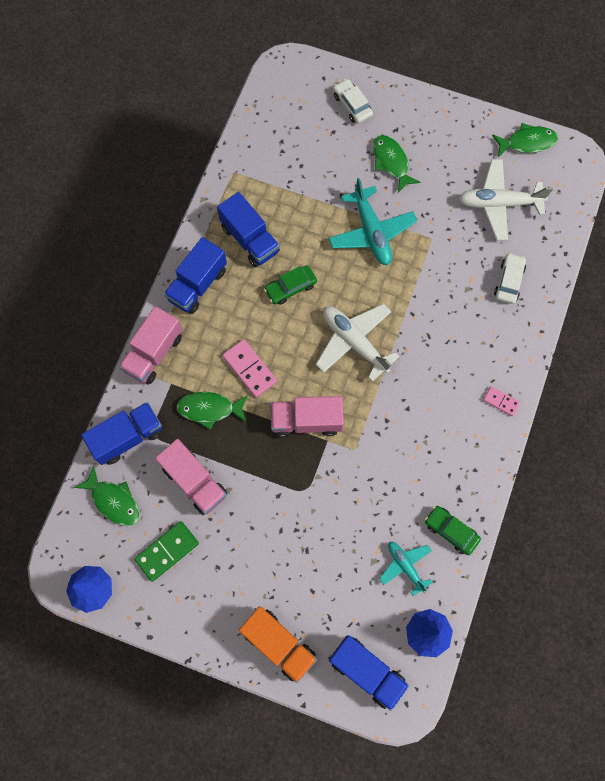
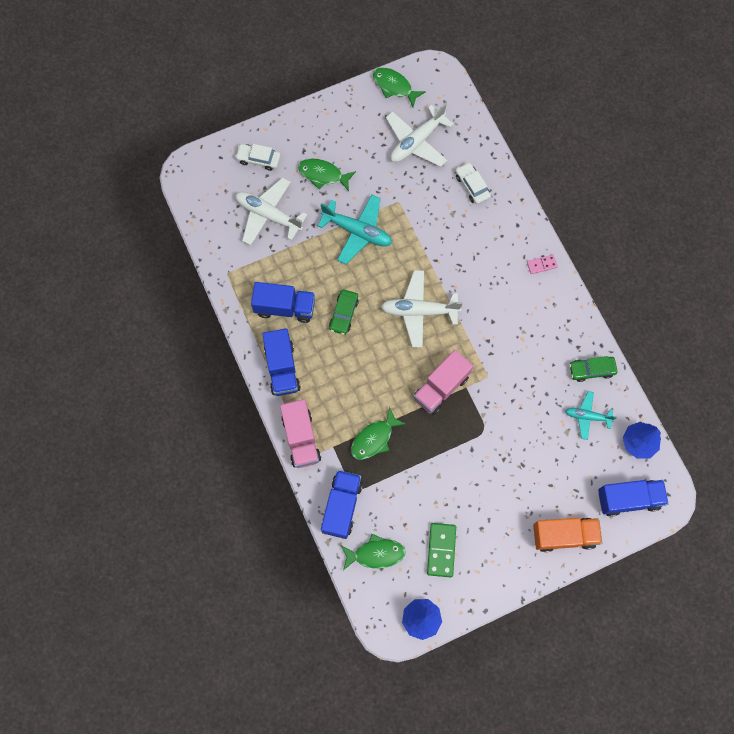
camera: 45 degrees left, 0 degrees up
pink truck [155,439,227,515] -> none
pink domino [222,339,277,397] -> none
green fish [492,123,558,157] -> green fish turned 90 degrees counterclockwise [373,68,426,107]
none -> white plane [235,178,308,246]

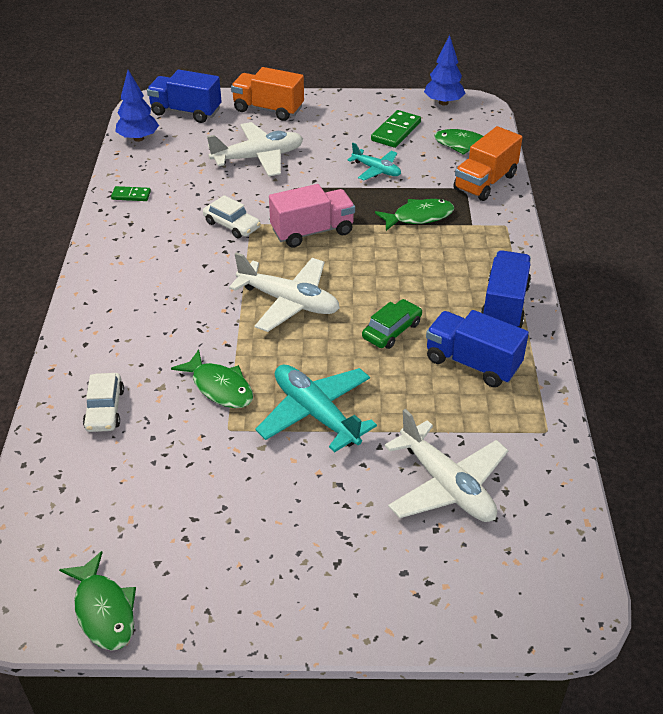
camera: 155 degrees left, 30 degrees down
white car [235,144,281,171] -> white car moved to [203,195,261,238]
pink truck [280,399,321,468] -> none
green fish [298,159,356,191] -> green fish moved to [171,349,253,408]
blue truck [321,470,363,539] -> orange truck [453,126,522,201]
white plane [386,103,454,167] -> white plane moved to [207,122,303,176]
pink domino [527,255,558,274] -> none
turquoise plane [565,391,617,440] -> turquoise plane moved to [348,143,401,180]
green car [569,356,618,382] -> green domino [111,186,151,201]

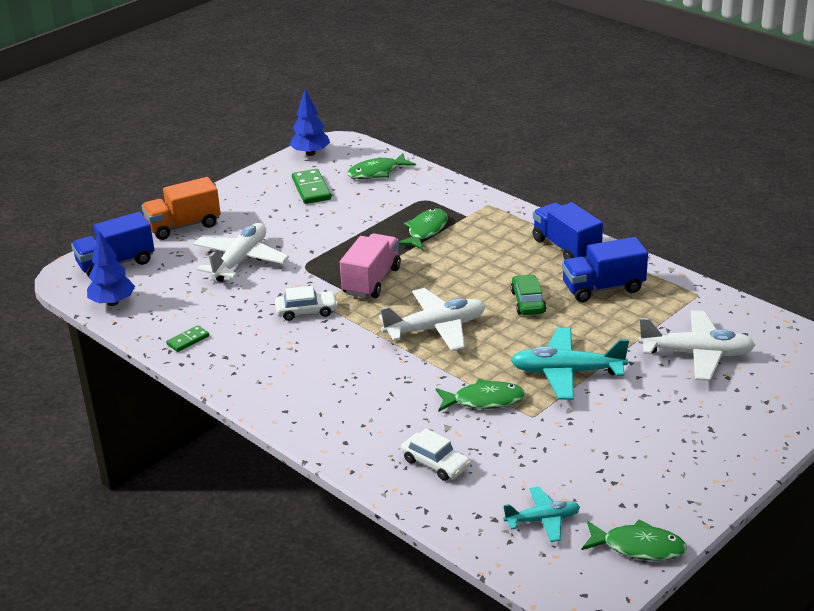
camera: 45 degrees left, 10 degrees down
turquoise plane [348,143,401,180] -> turquoise plane moved to [503,487,580,542]
orange truck [453,126,522,201] -> none

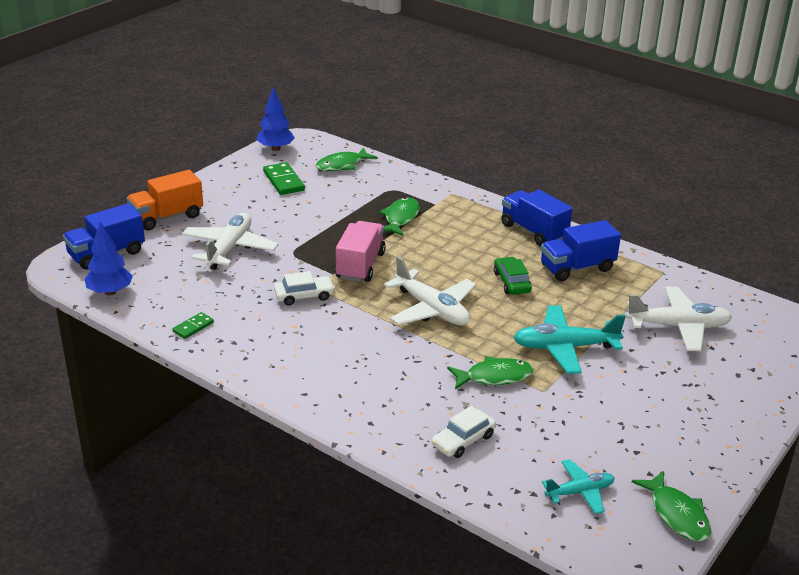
camera: 10 degrees left, 0 degrees up
white plane [379,288,486,351] -> white plane turned 75 degrees clockwise [384,256,476,325]
white car [401,428,471,481] -> white car turned 105 degrees clockwise [431,406,496,458]
green fish [582,520,687,561] -> green fish turned 60 degrees clockwise [632,471,712,542]

